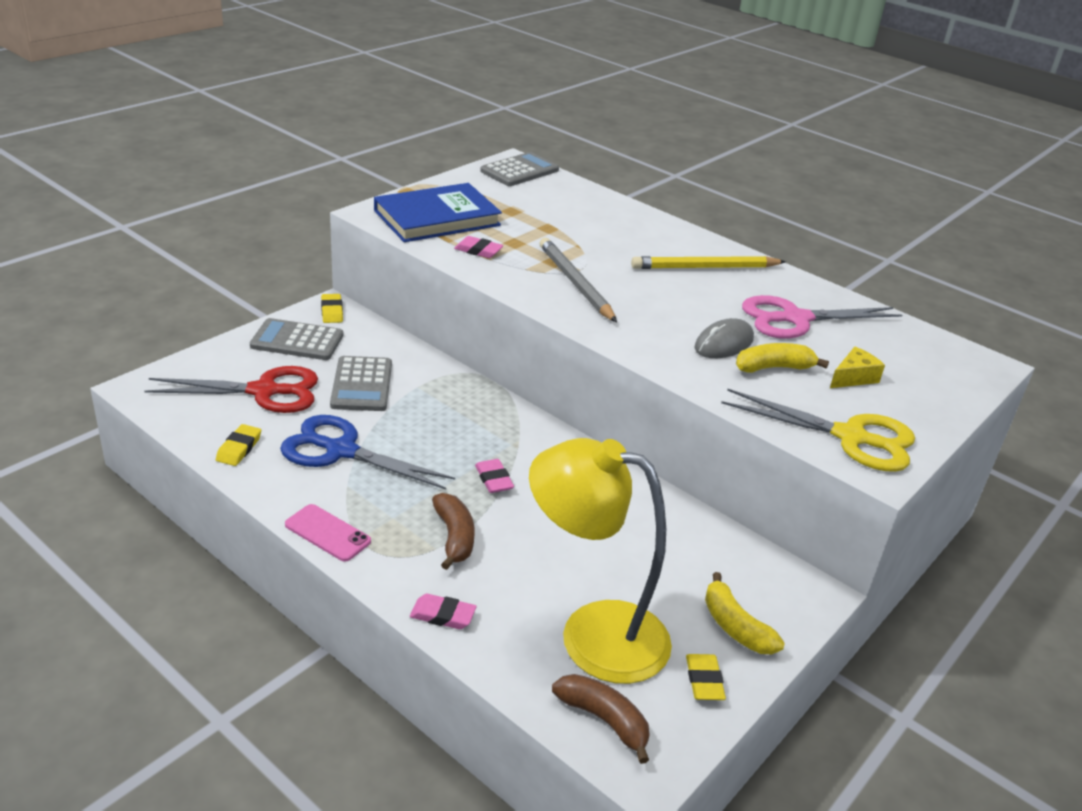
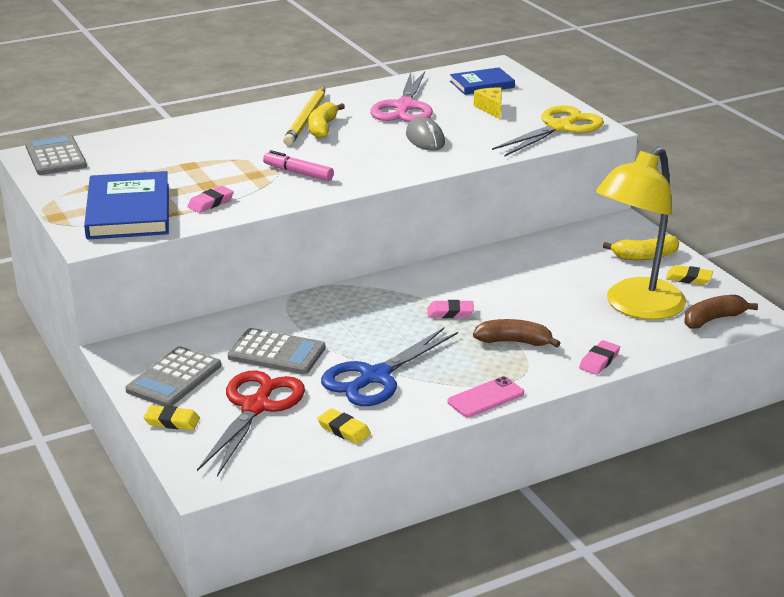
camera: 65 degrees left, 5 degrees down
yellow eraser [321,294,343,323] -> yellow eraser moved to [143,405,200,430]
grey pencil [539,238,617,322] -> pink marker [263,150,334,181]
yellow banana [736,343,829,373] -> yellow banana moved to [309,102,345,139]
none -> blue book [450,67,515,95]

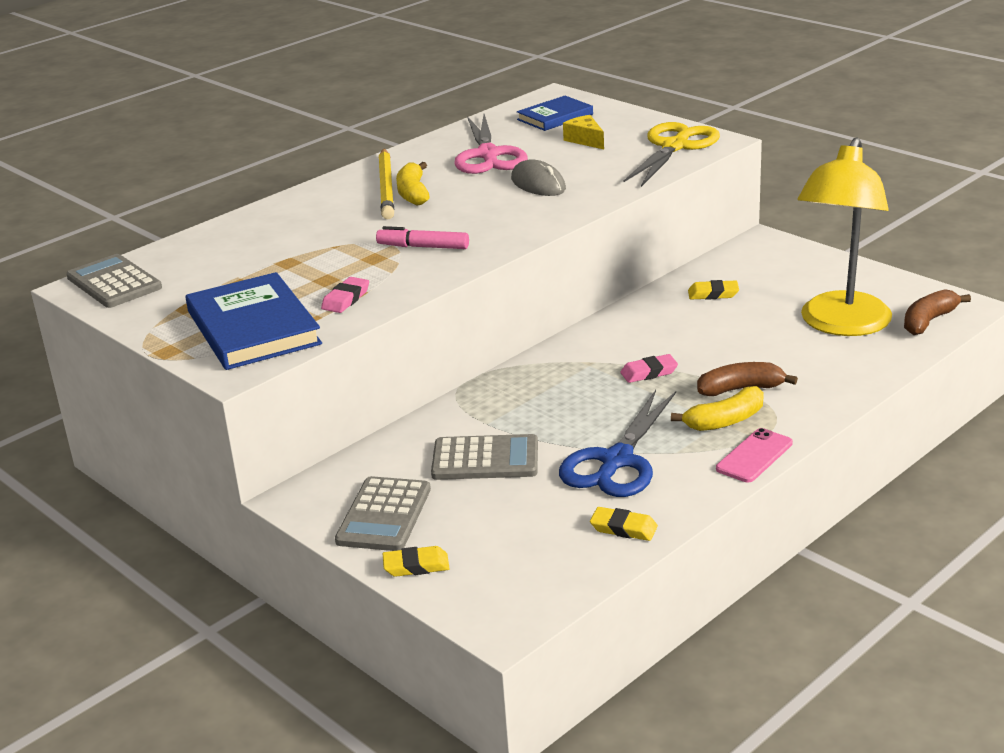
camera: 15 degrees left, 0 degrees up
red scissors [197,370,305,477] -> none
pink eraser [579,340,620,375] -> none
yellow banana [603,235,679,260] -> yellow banana moved to [671,386,764,431]
yellow eraser [666,265,713,285] -> yellow eraser moved to [688,280,739,300]

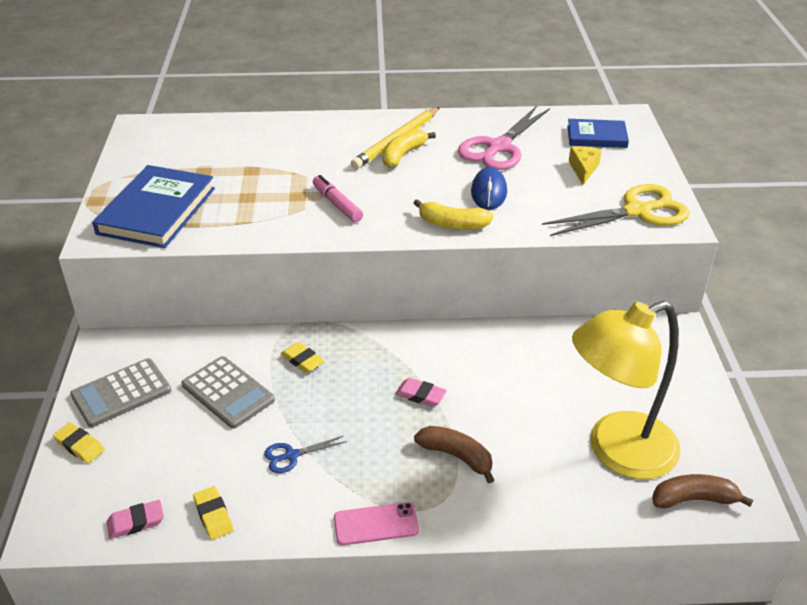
camera: 40 degrees right, 10 degrees up
grey calculator [66,254,162,308] -> none
pink eraser [321,277,369,313] -> pink eraser moved to [107,500,164,539]
grey mouse [511,159,566,196] -> blue mouse [471,167,507,210]
blue scissors [559,390,676,497] -> blue scissors [264,436,347,473], size x0.47
yellow banana [671,386,764,431] -> yellow banana moved to [414,199,494,230]
yellow eraser [688,280,739,300] -> yellow eraser moved to [281,342,325,373]

